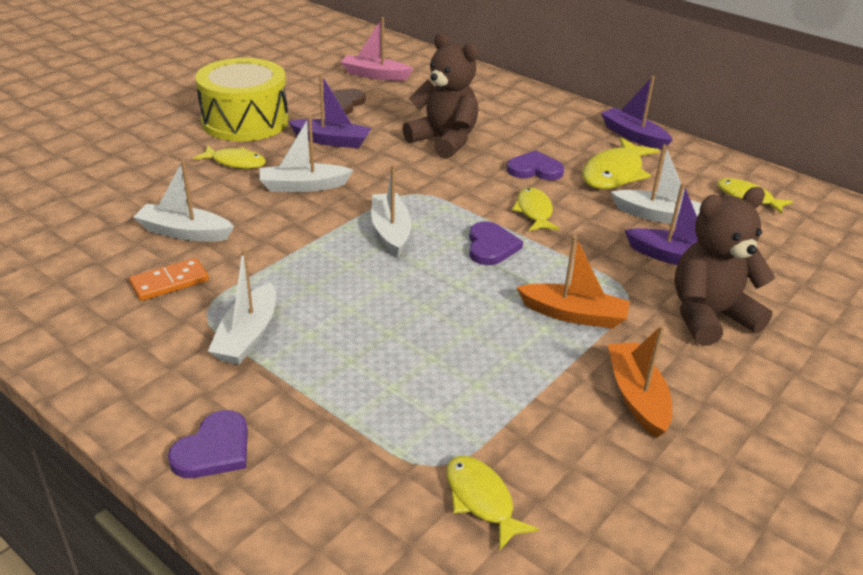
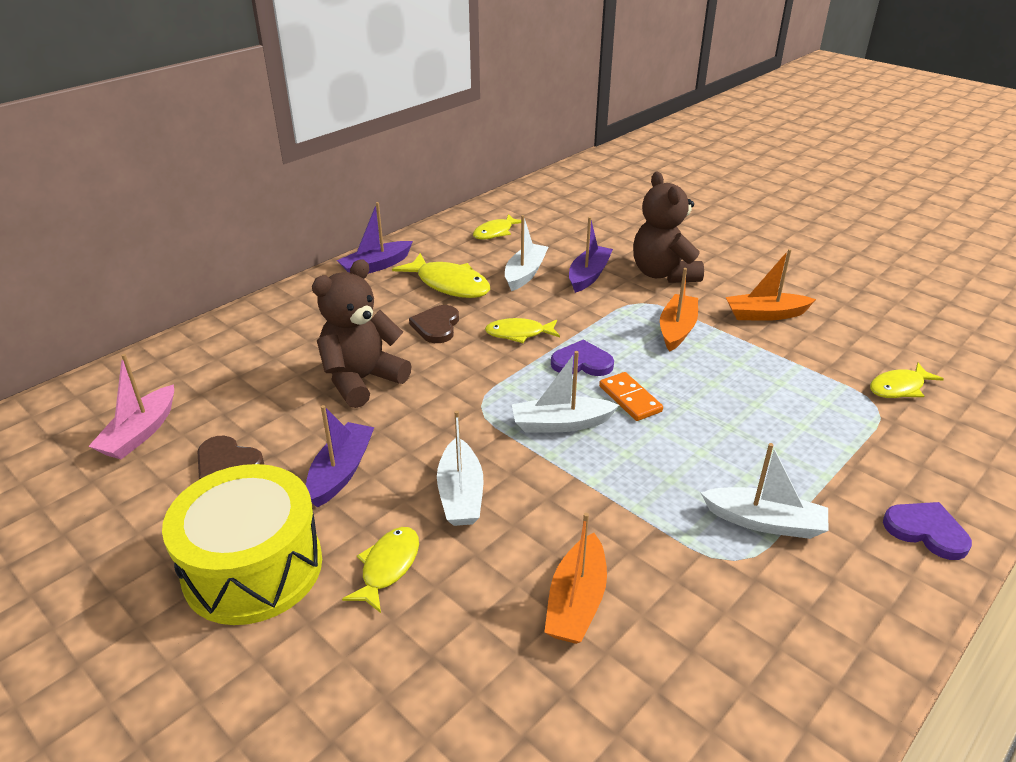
camera: 85 degrees left, 0 degrees up
orange domino [129,258,209,301] -> orange domino moved to [599,372,663,421]
white boat [134,160,234,242] -> orange boat [544,513,607,644]
purple heart [507,150,564,180] -> brown heart [409,305,459,343]

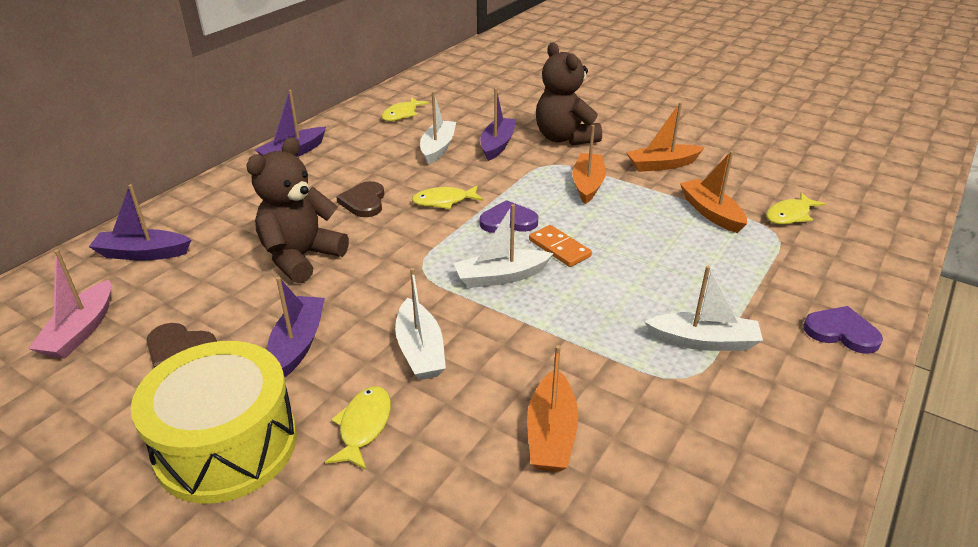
camera: 10 degrees left, 0 degrees up
yellow fish [392,253,490,298] -> none
none -> purple boat [89,184,191,260]
none -> orange boat [680,151,747,233]

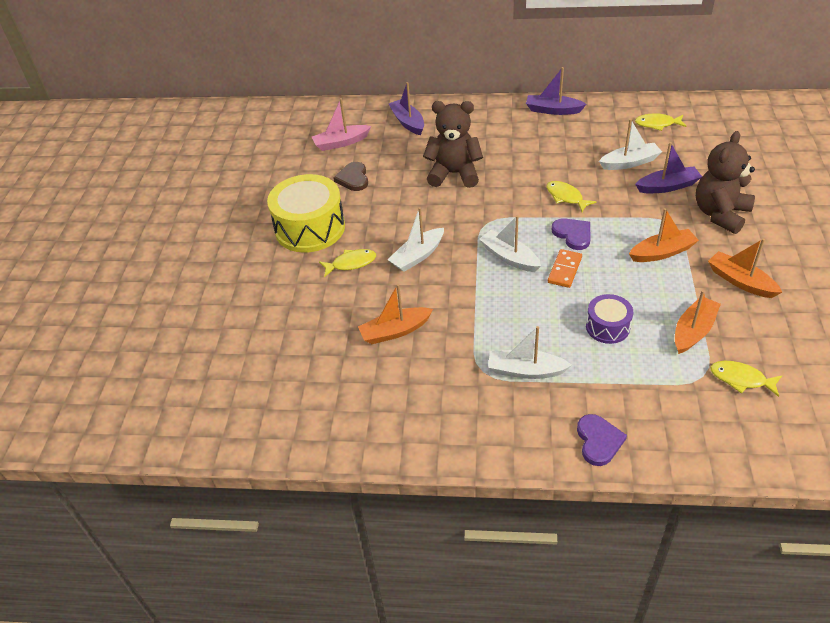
camera: 65 degrees right, 10 degrees up
purple boat [267,277,325,378] -> none
brown heart [336,181,384,217] -> none
white boat [644,266,763,351] -> white boat turned 120 degrees clockwise [488,326,572,379]
none -> purple drum [586,294,633,344]

